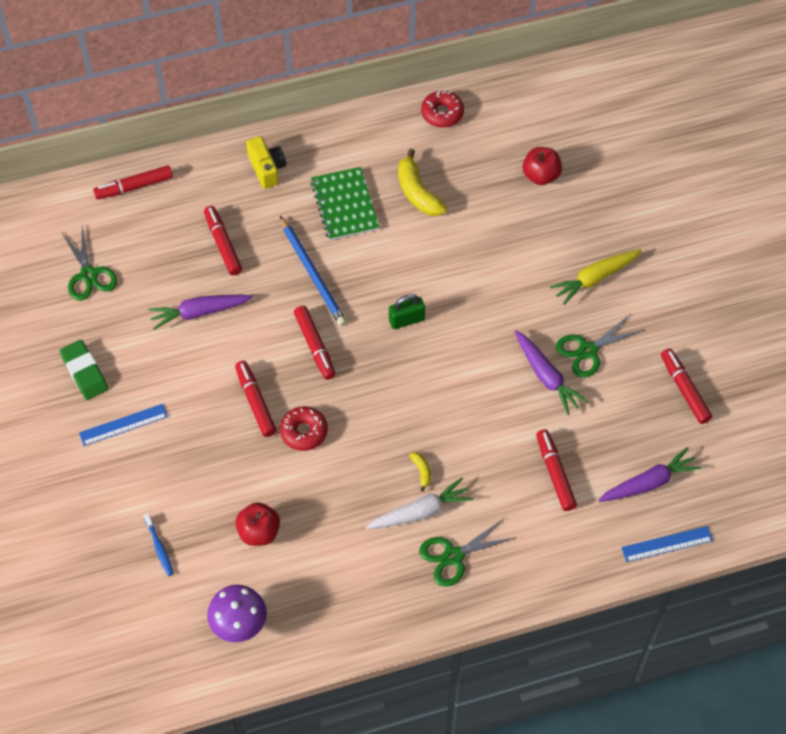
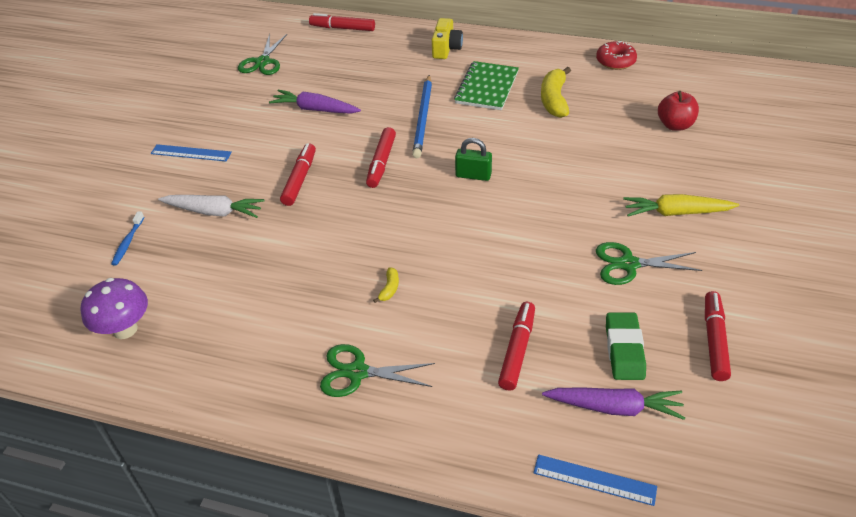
camera: 35 degrees right, 15 degrees down
green eraser [60,340,108,400] -> green eraser moved to [606,312,646,380]
red marker [204,206,242,276] -> none
red apple [235,502,280,546] -> none
red donut [280,406,328,451] -> none
white carrot [366,477,473,529] -> white carrot moved to [158,195,265,218]
purple carrot [515,330,588,415] -> none

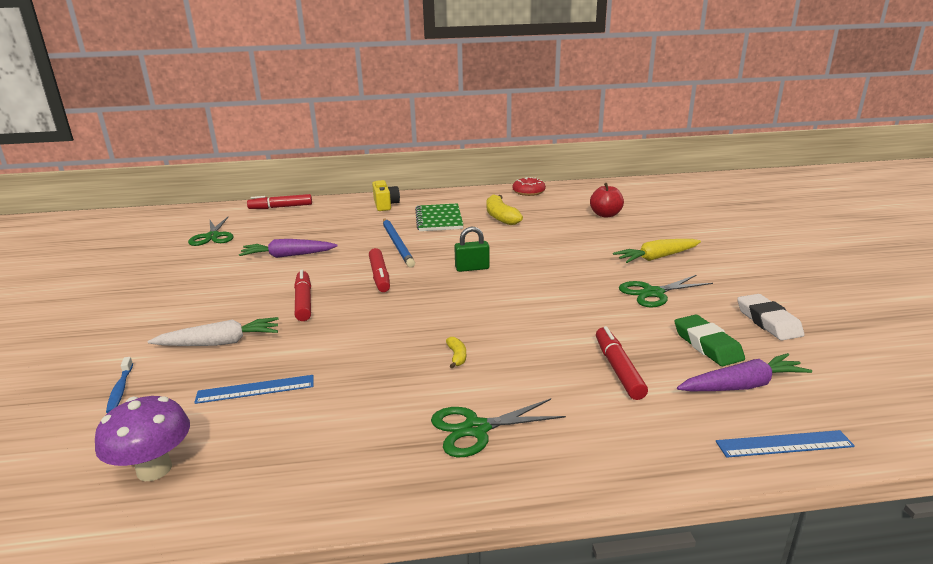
camera: 25 degrees left, 20 degrees down
blue ruler [151,144,232,161] -> blue ruler moved to [194,375,314,404]
red marker [705,291,731,381] -> white eraser [737,294,804,340]

